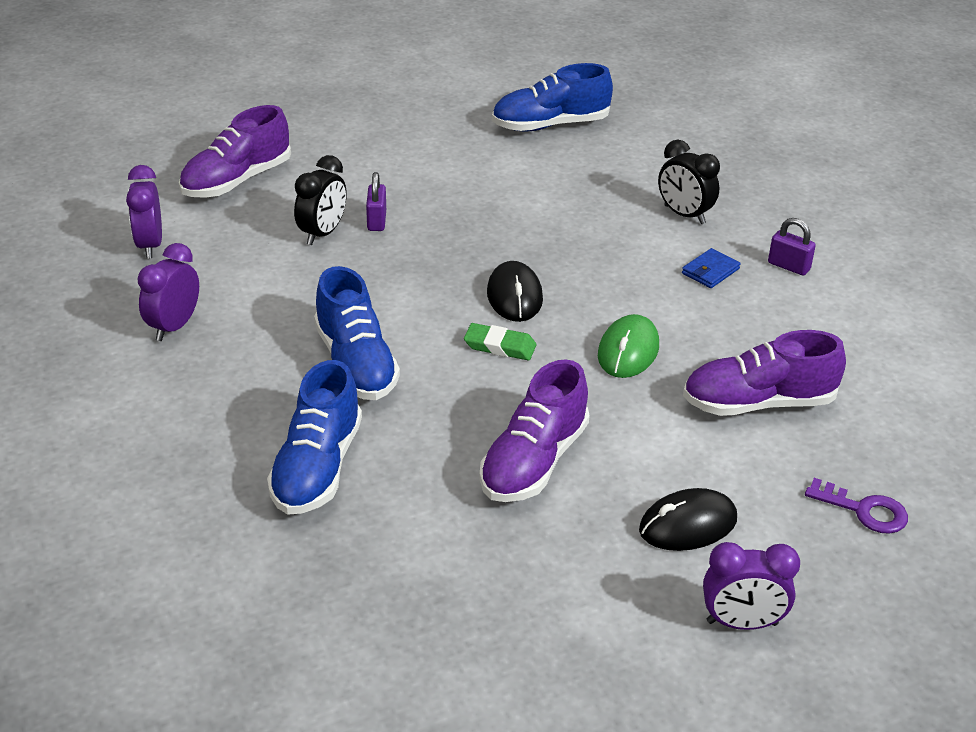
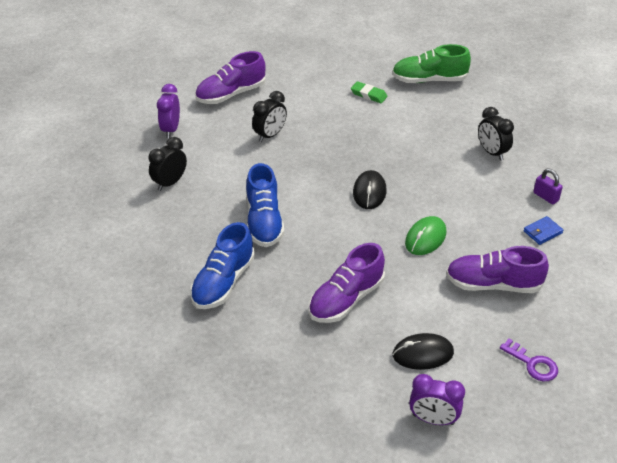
camera: 15 degrees right, 5 degrees up
purple clock [137,243,199,341] -> black clock [148,137,187,191]
purple padlock [366,172,386,231] -> none
green eraser [464,323,536,360] -> green eraser moved to [351,81,388,103]
blue shoe [492,63,613,131] -> green shoe [392,44,471,83]
blue wallet [682,248,741,288] -> blue wallet moved to [523,216,563,245]

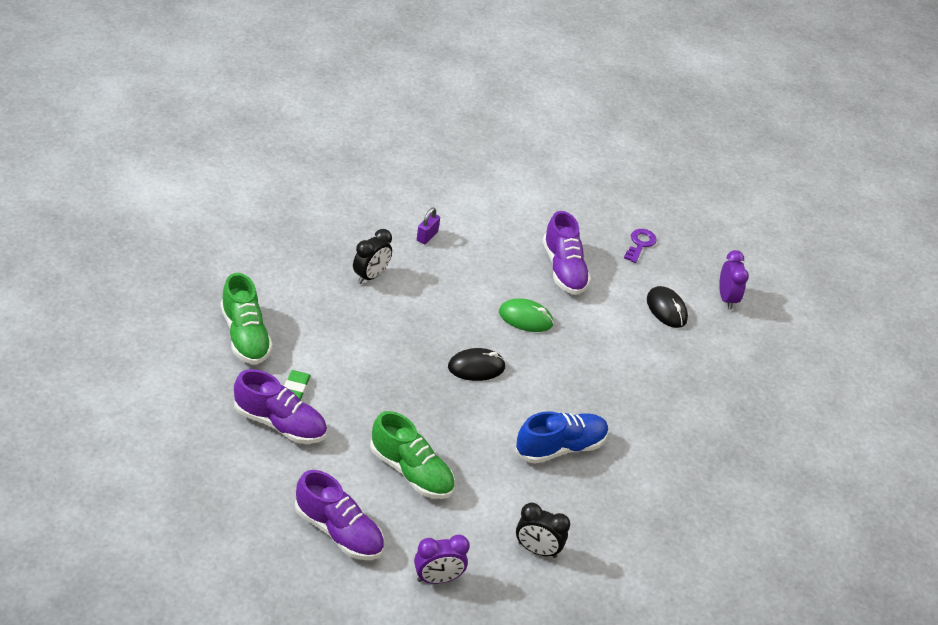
camera: 115 degrees left, 0 degrees up
blue shoe [190,222,255,309] -> none
black clock [252,91,287,142] -> green shoe [370,411,455,499]
purple shoe [309,243,385,323] -> purple shoe moved to [234,369,327,444]
blue wallet [523,216,563,245] -> none

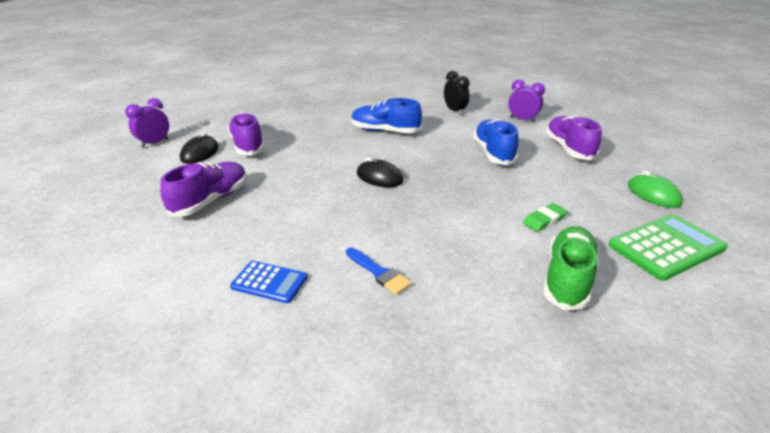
camera: 130 degrees left, 10 degrees down
purple shoe [234,369,327,444] -> purple shoe moved to [227,112,265,156]
black clock [353,229,392,284] -> blue brush [346,247,412,295]
green shoe [370,411,455,499] -> blue shoe [473,119,519,165]
purple padlock [417,208,440,244] -> blue calculator [230,261,307,303]
green mouse [499,298,554,332] -> green mouse moved to [628,171,683,208]
purple key [624,229,657,263] -> none
none -> green calculator [609,214,728,281]

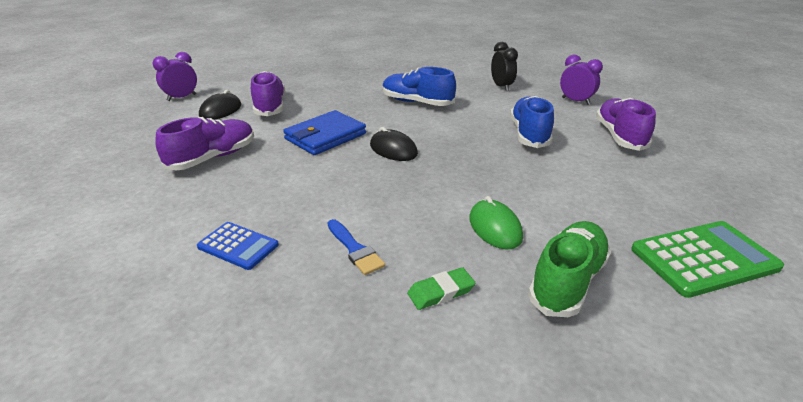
camera: 10 degrees right, 0 degrees up
green eraser [523,203,568,232] -> green eraser moved to [407,267,475,310]
green mouse [628,171,683,208] -> green mouse moved to [469,196,523,249]
none -> blue wallet [283,110,366,155]

